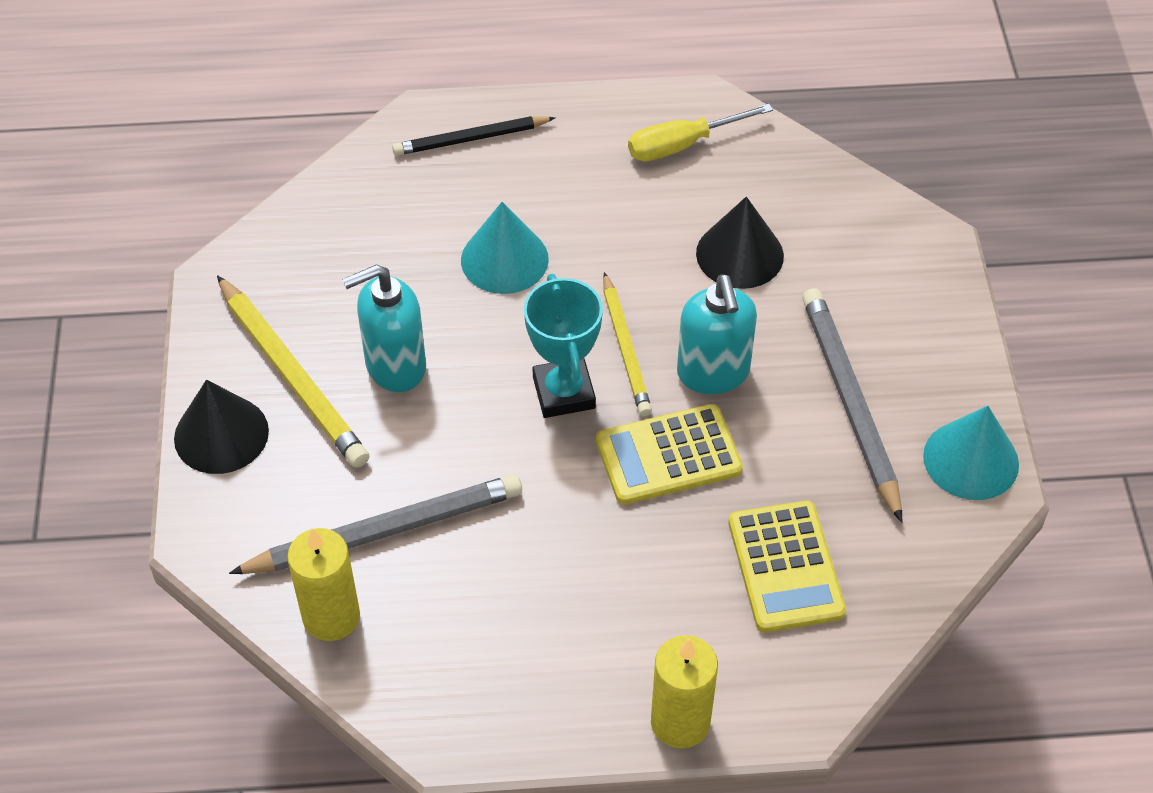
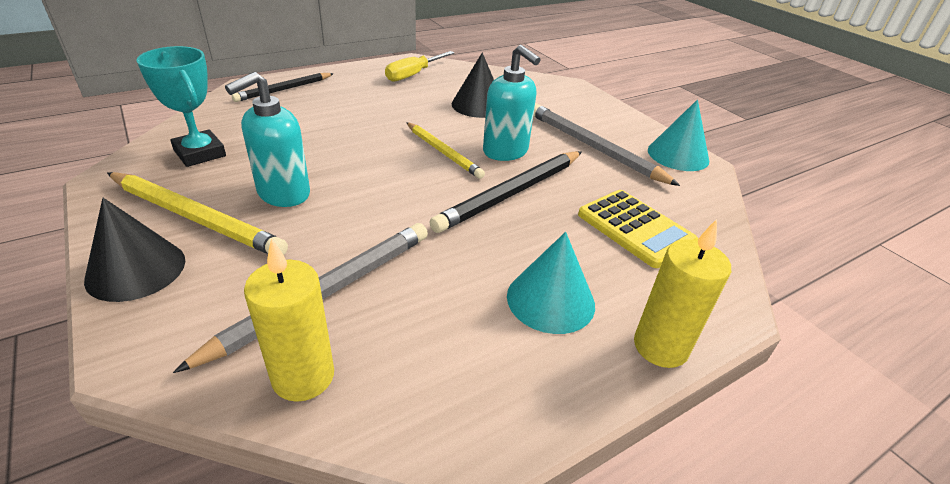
camera: 30 degrees left, 15 degrees down
turquoise cone [461,202,549,294] -> turquoise cone moved to [507,232,595,334]
turquoise trophy [524,274,603,418] -> turquoise trophy moved to [136,46,226,167]
yellow calculator [596,404,743,505] -> black pencil [429,151,582,233]

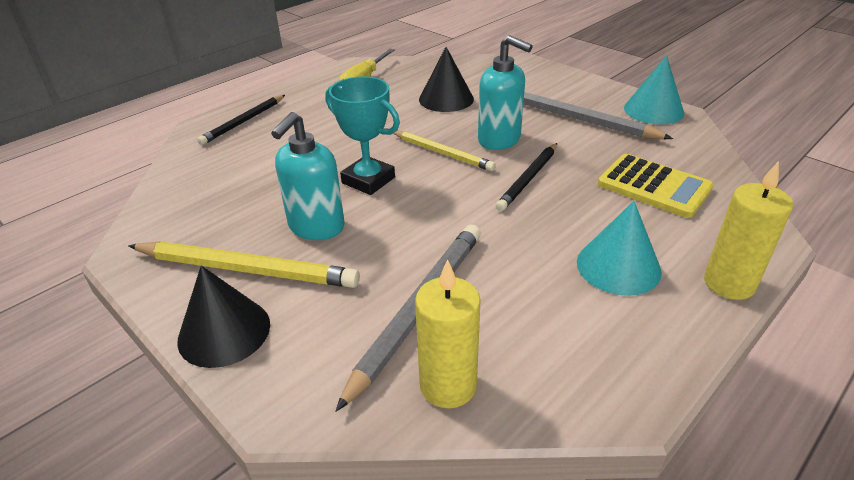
camera: 10 degrees left, 0 degrees up
turquoise trophy [136,46,226,167] -> turquoise trophy moved to [325,76,400,195]
black pencil [429,151,582,233] -> black pencil [496,143,557,211], size x0.65

